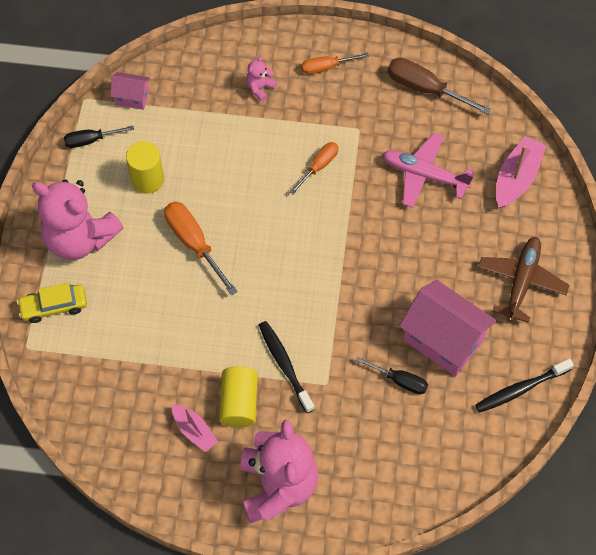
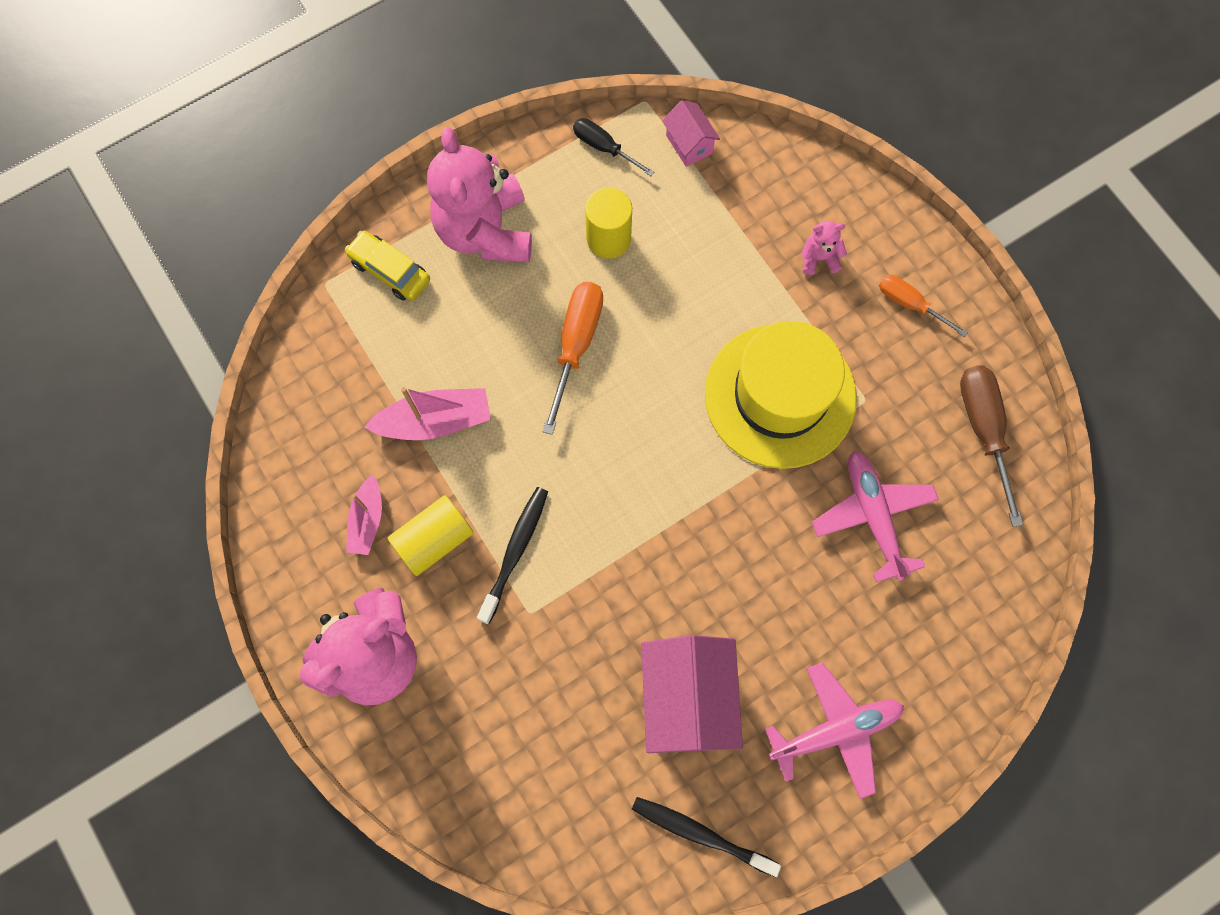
camera: 50 degrees right, 10 degrees up
orange screwdriver [290,142,339,194] -> yellow hat [705,321,857,469]
black screwdriver [355,357,428,394] -> none
brown plane [478,237,570,323] -> pink plane [765,662,904,799]
pink boat [496,136,546,208] -> pink boat moved to [365,387,491,440]

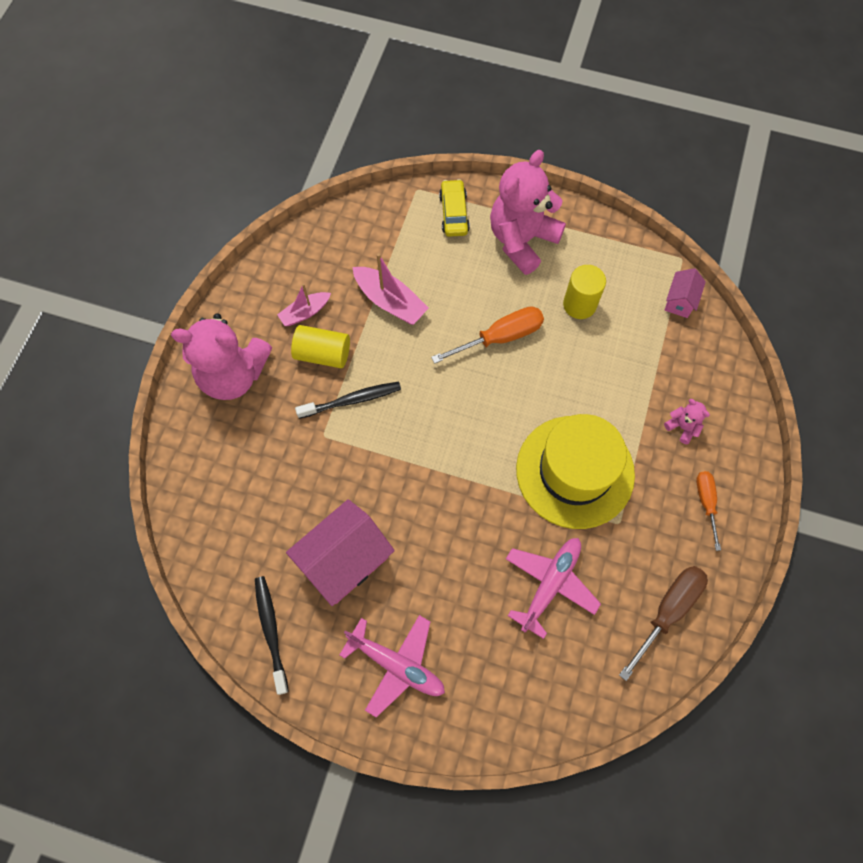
camera: 50 degrees right, 5 degrees down
black screwdriver [573,118,654,176] -> none

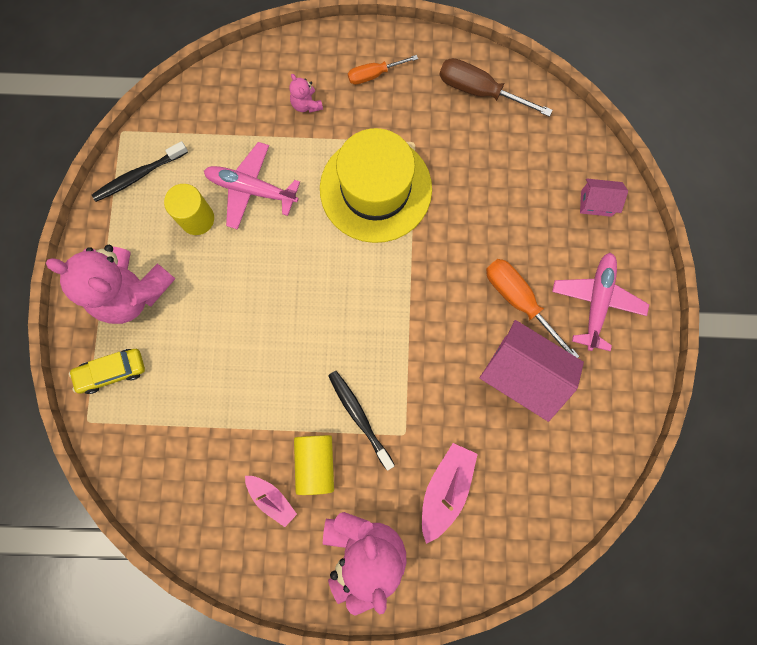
camera: 105 degrees left, 10 degrees up
black toothbrush [255,576,289,695] -> black toothbrush moved to [92,141,188,202]
pink boat [352,253,428,325] -> pink boat moved to [422,443,478,544]
orange screwdriver [431,306,544,364] -> orange screwdriver moved to [486,259,580,358]
pink plane [506,538,601,639] -> pink plane moved to [204,142,300,230]
pink teddy bear [664,399,710,444] -> pink teddy bear turned 60 degrees counterclockwise [289,74,323,113]
pink house [665,268,706,318] -> pink house moved to [580,178,628,217]

